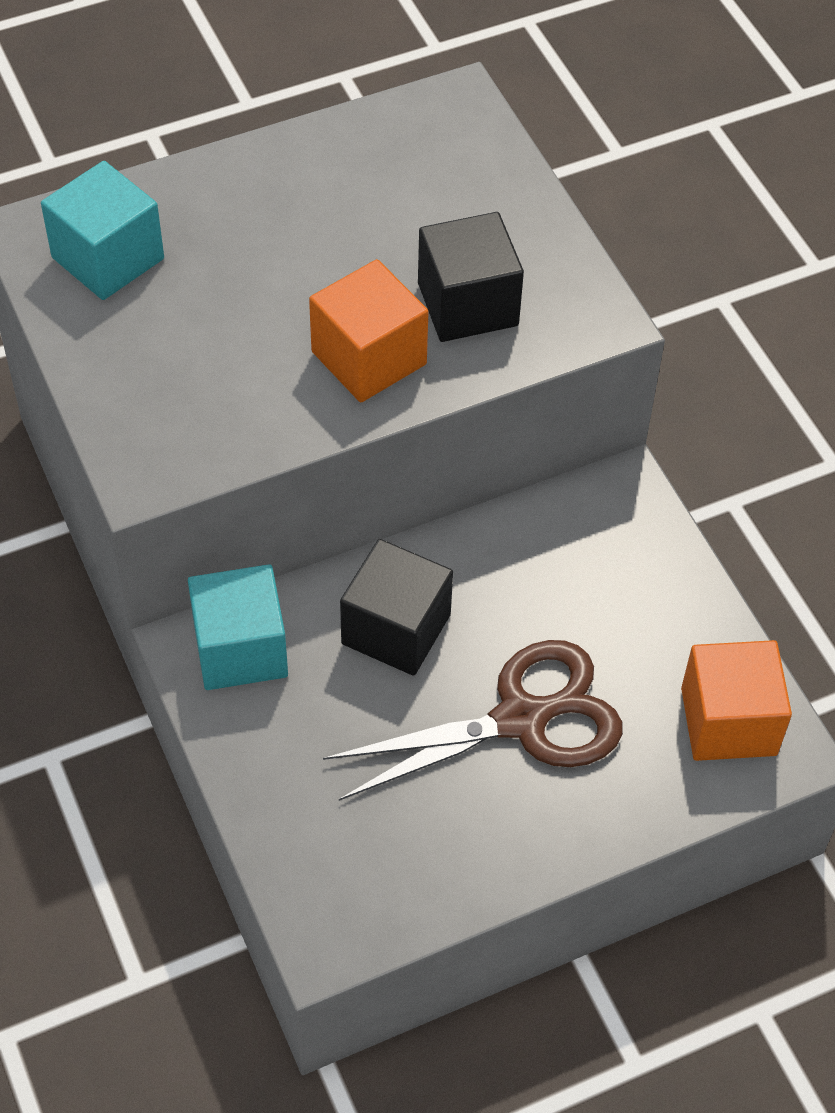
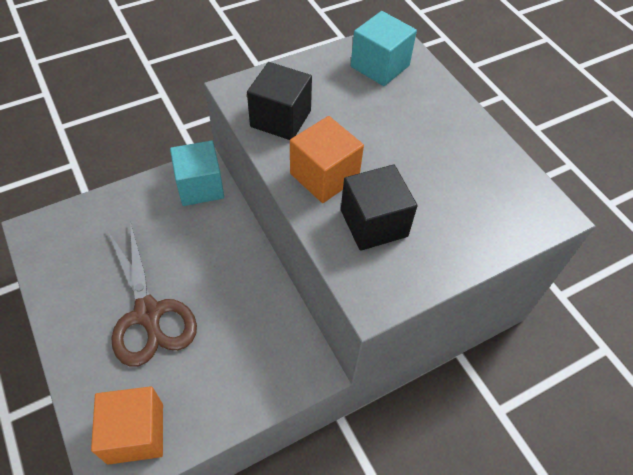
camera: 85 degrees right, 0 degrees up
black cube [340,539,453,676] -> black cube moved to [247,62,312,140]

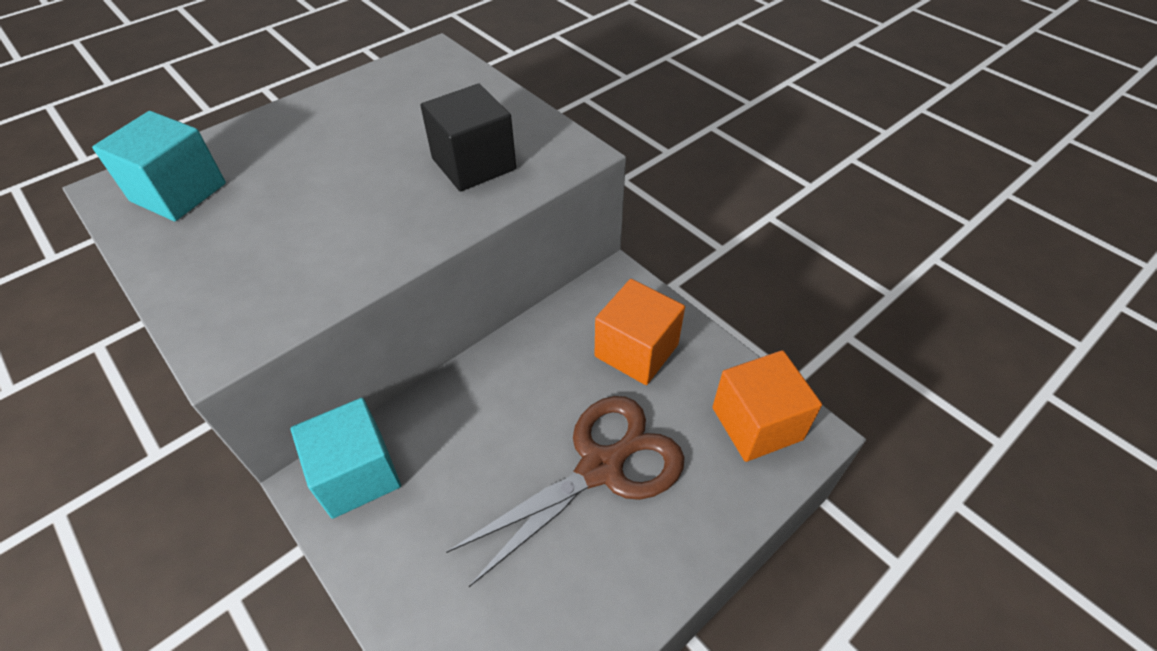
camera: 100 degrees left, 5 degrees down
black cube [247,62,312,140] -> none
orange cube [290,116,364,203] -> orange cube moved to [595,279,685,385]

